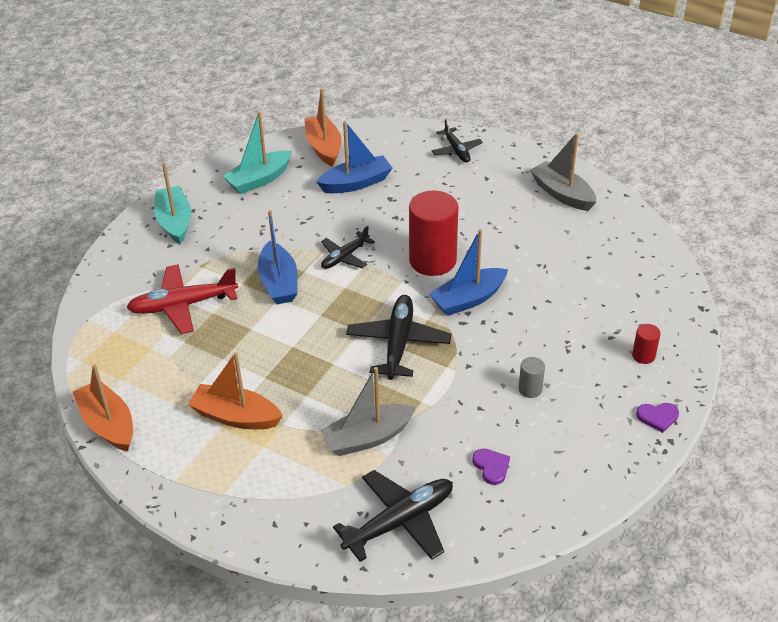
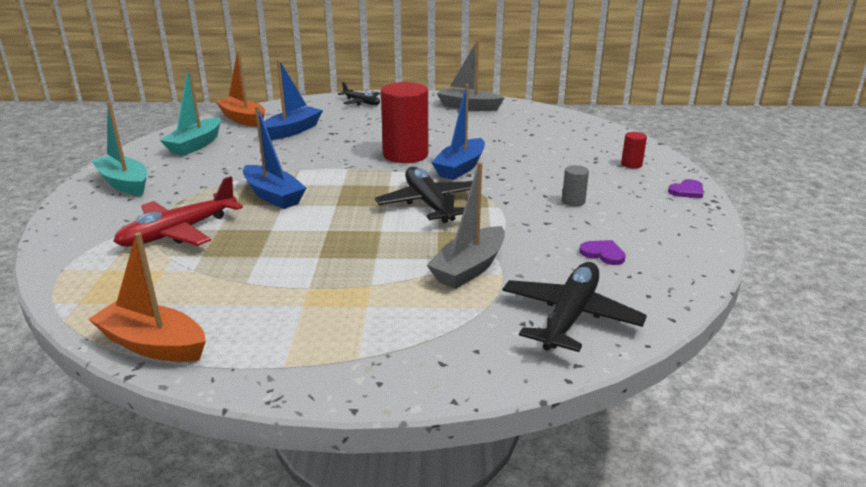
camera: 30 degrees left, 15 degrees down
orange boat [188,352,283,429] -> none
black plane [321,225,375,269] -> none

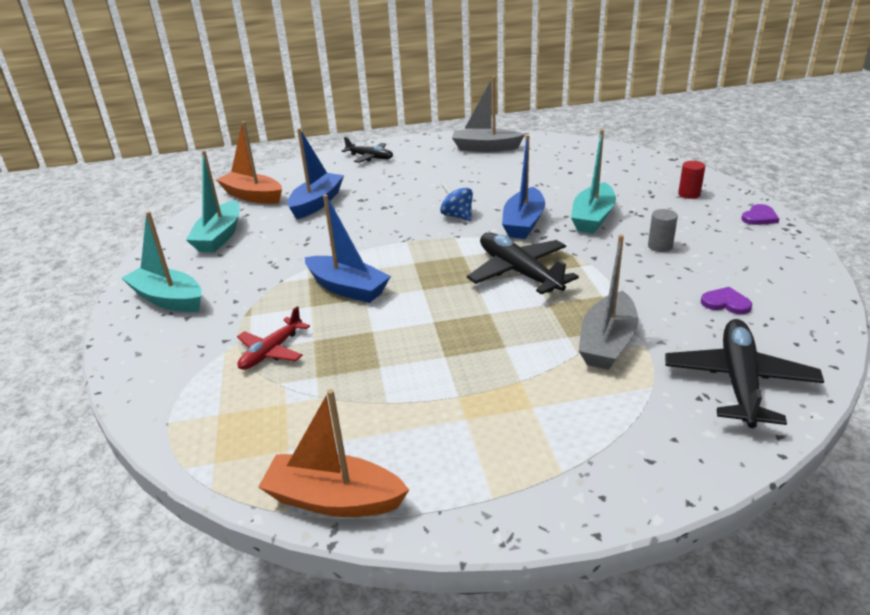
camera: 10 degrees left, 5 degrees up
red plane [113,176,243,247] -> red plane [237,306,310,370], size x0.61
red cylinder [381,82,428,163] -> blue spinning top [440,182,473,221]
none -> turquoise boat [571,129,616,233]

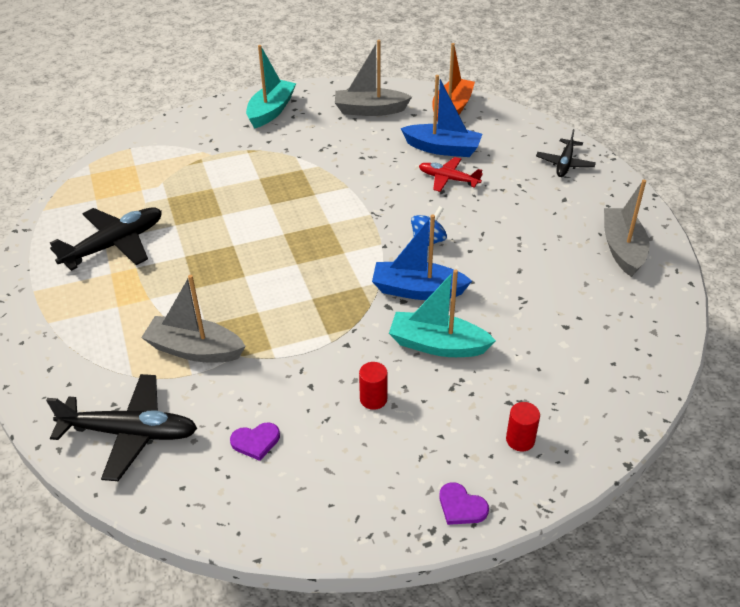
camera: 80 degrees right, 10 degrees up
turquoise boat [186,150,240,253] -> grey boat [335,40,412,116]
red plane [237,306,310,370] -> red plane moved to [419,157,483,192]
orange boat [258,389,409,517] -> none
blue boat [305,194,391,303] -> none
black plane [467,233,579,294] -> black plane moved to [50,207,162,271]
grey cylinder [648,209,678,252] -> red cylinder [359,362,388,410]
purple heart [701,287,752,314] -> purple heart turned 60 degrees clockwise [230,423,280,461]

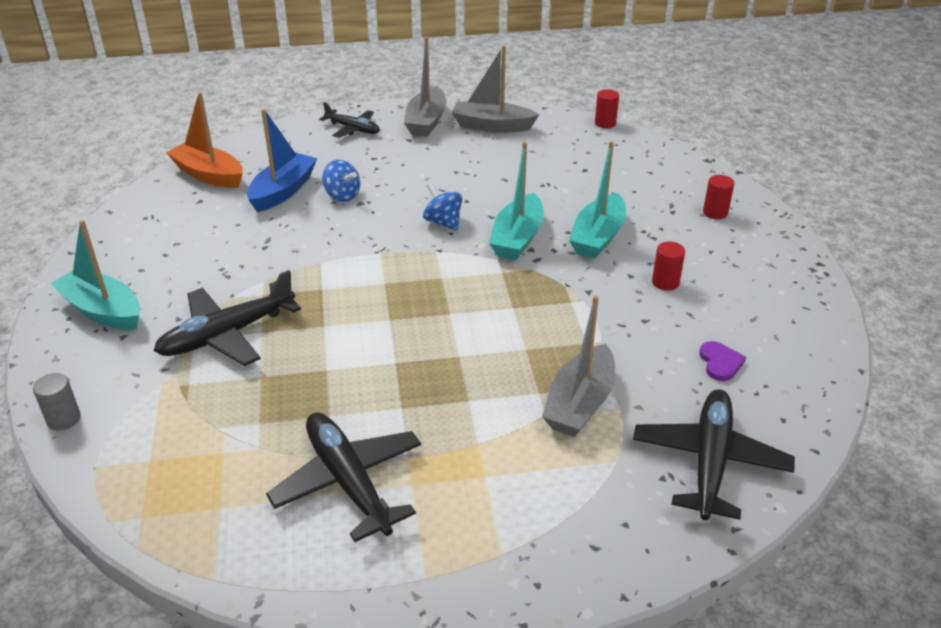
camera: 80 degrees left, 5 degrees down
grey boat [335,40,412,116] -> grey boat moved to [404,37,447,137]
blue boat [372,214,472,300] -> turquoise boat [489,142,544,260]
red plane [419,157,483,192] -> blue spinning top [322,160,360,202]
purple heart [440,482,489,525] -> none
none -> grey cylinder [33,373,81,431]
none -> black plane [154,270,301,366]
none -> red cylinder [595,89,619,128]

